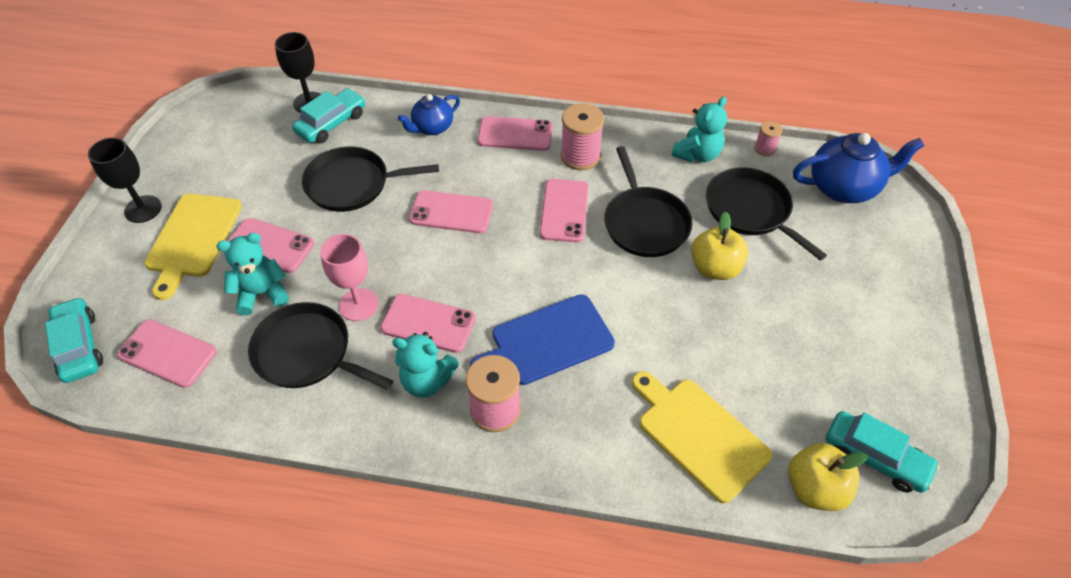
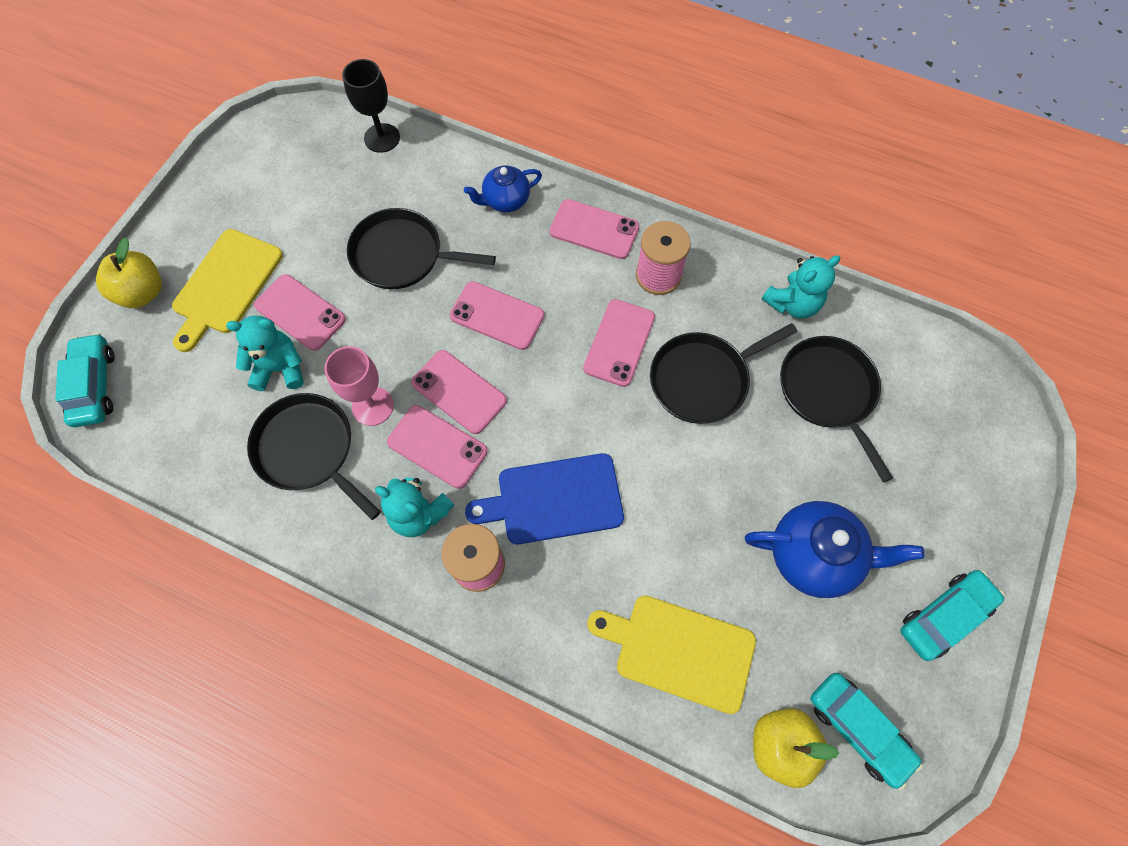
camera: 15 degrees right, 15 degrees up
black goblet [88,137,162,223] -> none
pink phone [117,320,217,388] -> pink phone moved to [411,350,507,434]
turquoise car [292,88,365,143] -> turquoise car moved to [900,570,1005,661]
black pan [604,146,693,257] -> black pan turned 60 degrees clockwise [650,323,798,424]
yellow cutting board [632,371,773,503] -> yellow cutting board turned 45 degrees counterclockwise [587,595,756,714]
yellow apple [691,212,748,280] -> yellow apple moved to [96,238,162,308]
pink spool [754,121,782,156] -> none
blue teapot [793,133,924,203] -> blue teapot moved to [745,501,924,598]

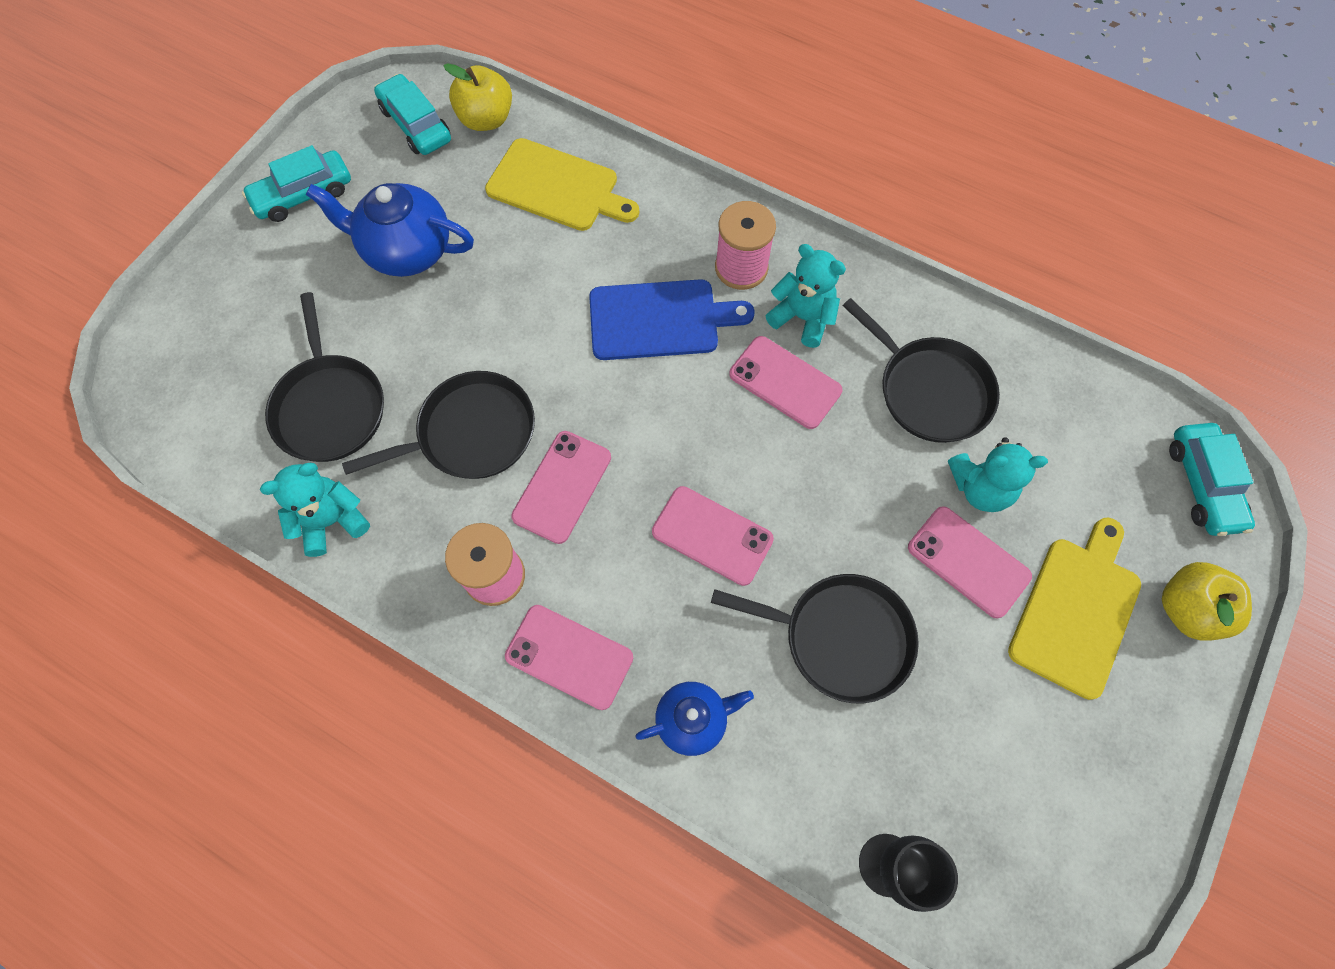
camera: 175 degrees left, 0 degrees up
pink goblet [325,346,394,426] -> none
pink phone [411,350,507,434] -> none

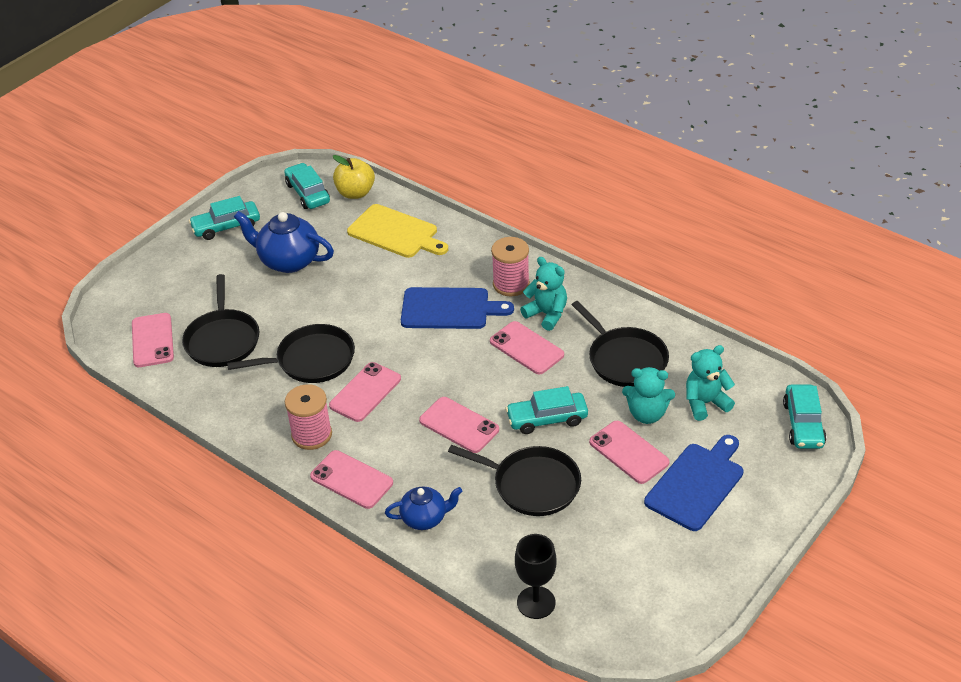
camera: 10 degrees right, 25 degrees down
turquoise teddy bear [260,463,370,557] -> turquoise teddy bear moved to [686,345,735,421]
yellow cutting board [1008,518,1141,700] -> blue cutting board [644,435,744,531]
yellow apple [1162,562,1252,641] -> none
none -> pink phone [132,313,174,367]
none -> turquoise car [505,386,588,434]

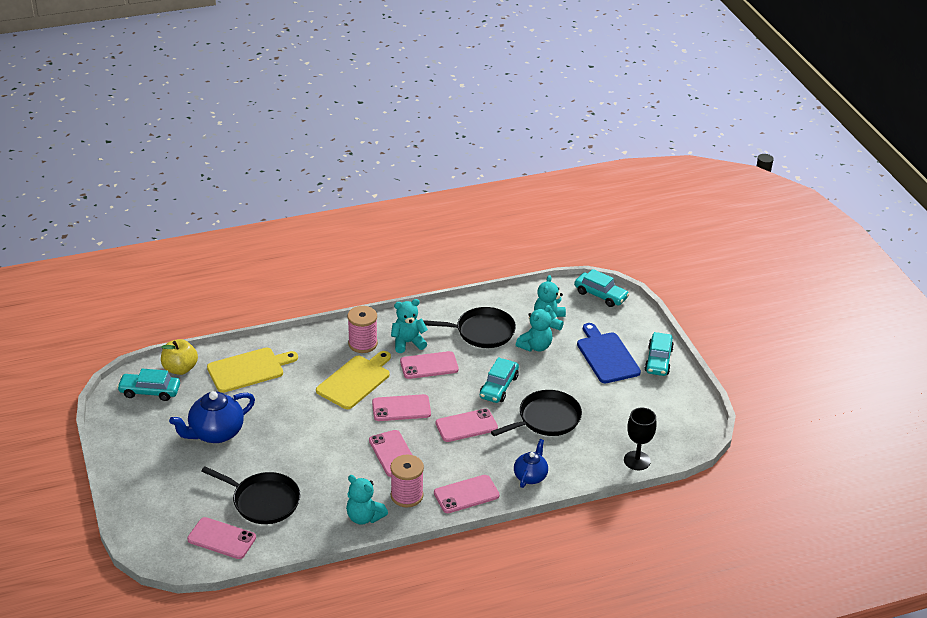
camera: 60 degrees left, 5 degrees down
turquoise car [189,196,260,240] -> turquoise car moved to [645,332,674,376]
black pan [227,324,355,383] -> none
blue cutting board [401,287,514,329] -> yellow cutting board [316,351,391,409]
pink phone [589,421,670,484] -> pink phone moved to [372,394,431,421]
none -> turquoise teddy bear [346,475,388,525]

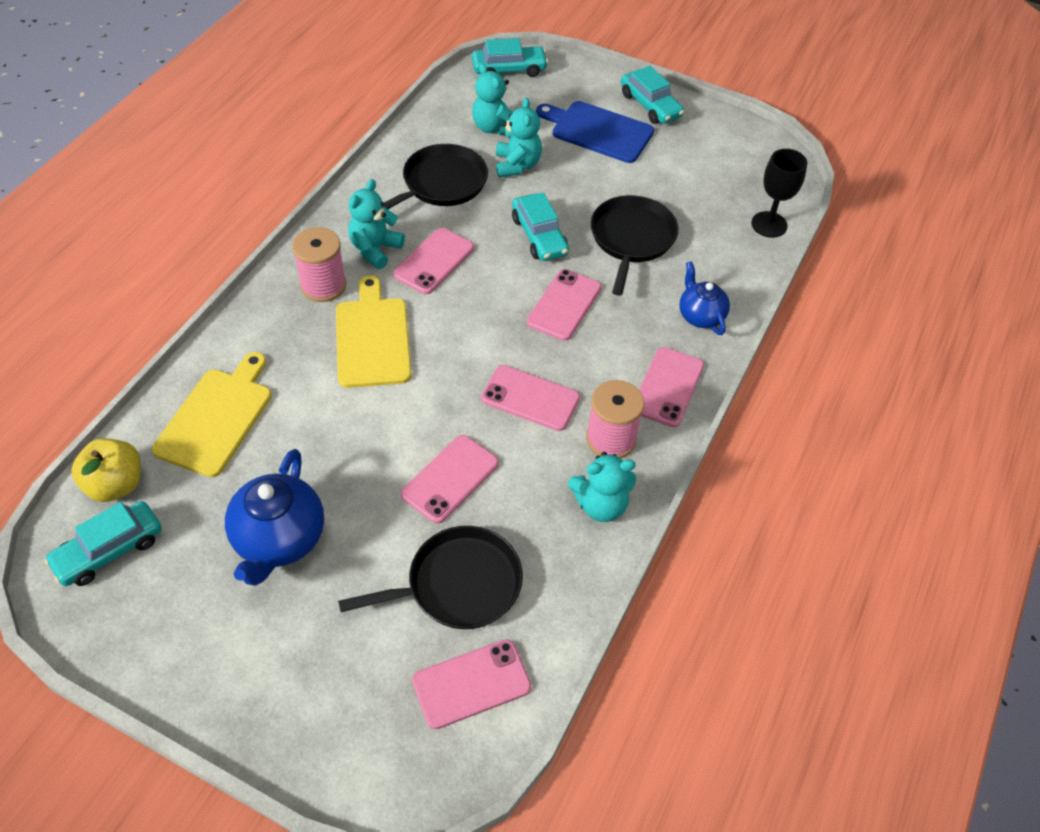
camera: 45 degrees left, 15 degrees up
pink phone [372,394,431,421] -> pink phone moved to [401,435,499,524]

